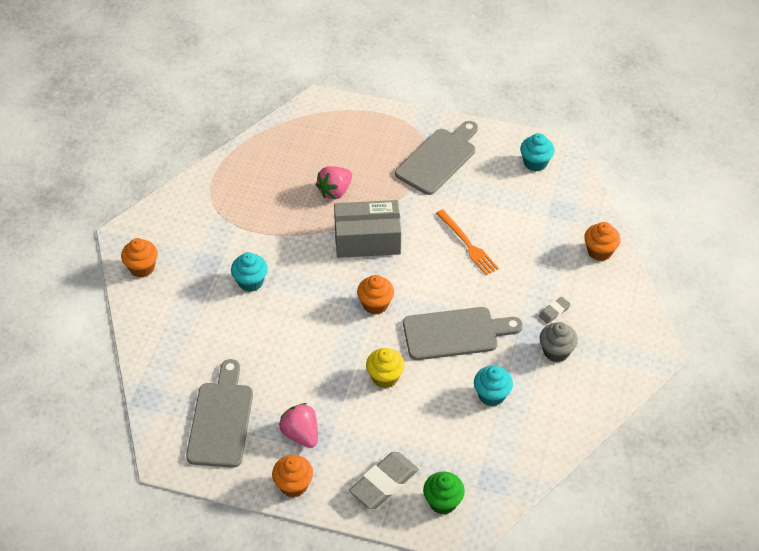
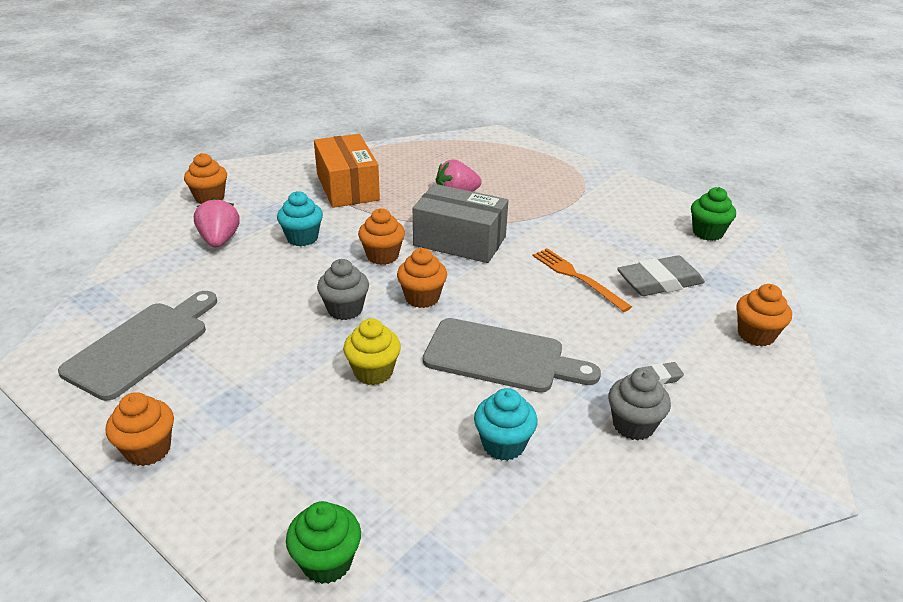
camera: 25 degrees right, 15 degrees down
pink strawberry [279,403,318,448] -> pink strawberry moved to [194,197,240,248]
grey eraser [349,452,419,509] -> grey eraser moved to [617,255,705,296]
grey cutting board [395,121,478,195] -> none
orange fork [436,209,499,275] -> orange fork turned 150 degrees clockwise [533,248,632,312]
turquoise cupcake [520,133,554,171] -> green cupcake [691,187,736,241]
none -> orange box [314,134,380,208]
none -> grey cupcake [317,259,369,320]
none -> orange cupcake [358,208,405,265]

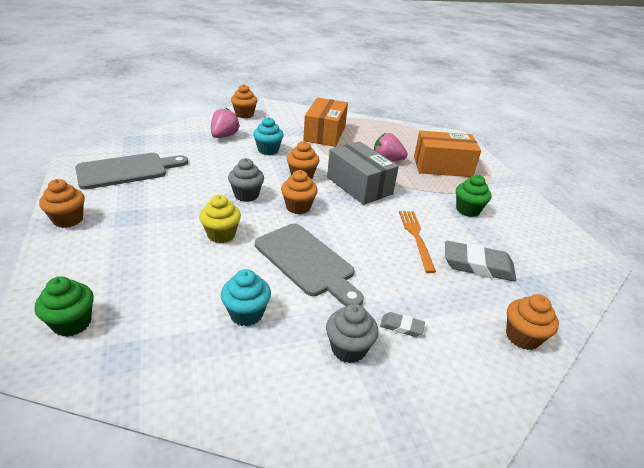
camera: 30 degrees right, 0 degrees up
green cupcake [691,187,736,241] -> green cupcake moved to [456,175,491,217]
none -> orange box [414,131,481,177]

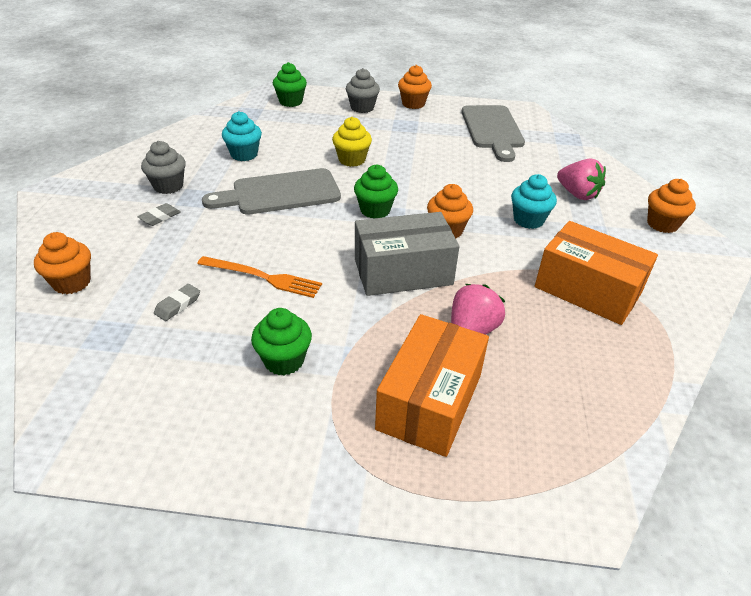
camera: 115 degrees right, 5 degrees up
grey cupcake [228,158,264,202] -> grey cupcake moved to [346,68,380,113]
orange cupcake [281,170,318,214] -> green cupcake [354,164,398,219]
grey eraser [445,241,516,281] -> grey eraser [154,284,200,321], size x0.49

